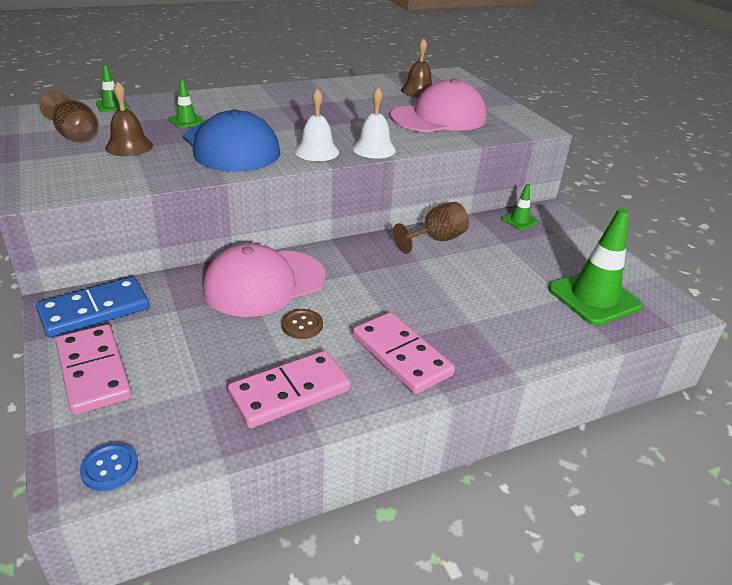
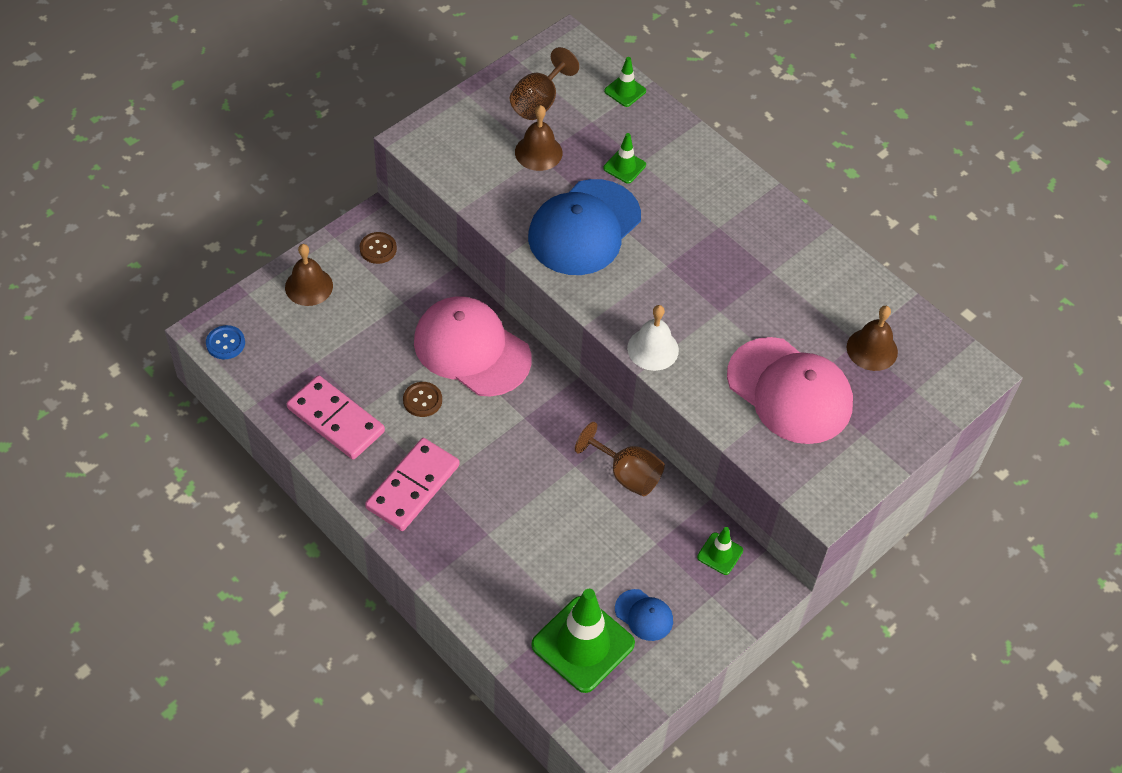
camera: 70 degrees right, 20 degrees up
blue domino [36,277,150,338] -> brown button [359,232,397,264]
pink domino [56,324,132,415] -> brown bell [285,244,333,306]
white bell [295,88,339,161] -> none
none -> blue cap [615,589,673,641]

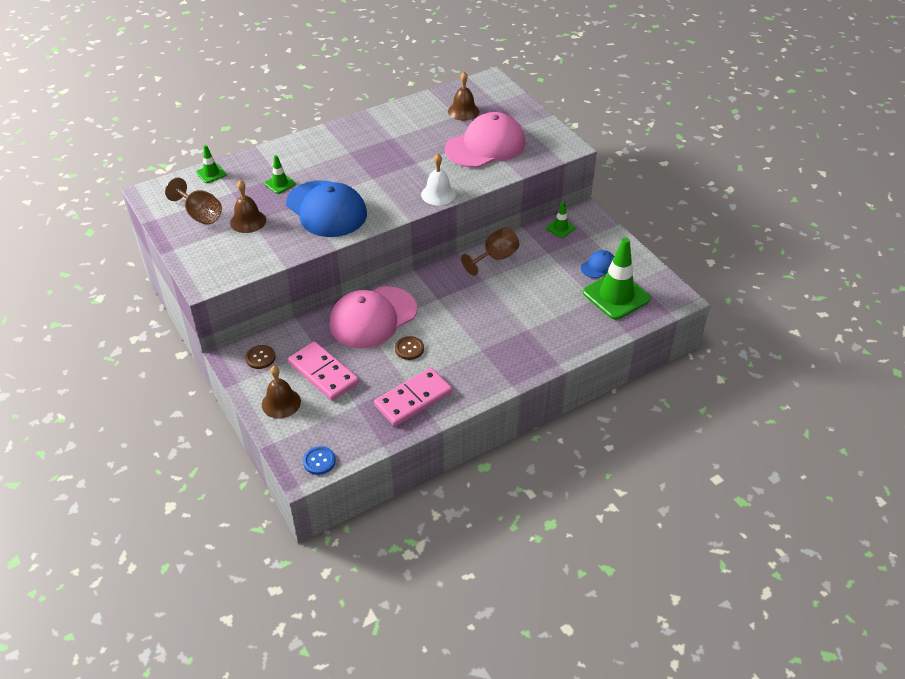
camera: 75 degrees left, 10 degrees down
pink domino [365,438,460,531] -> pink domino moved to [288,342,359,401]

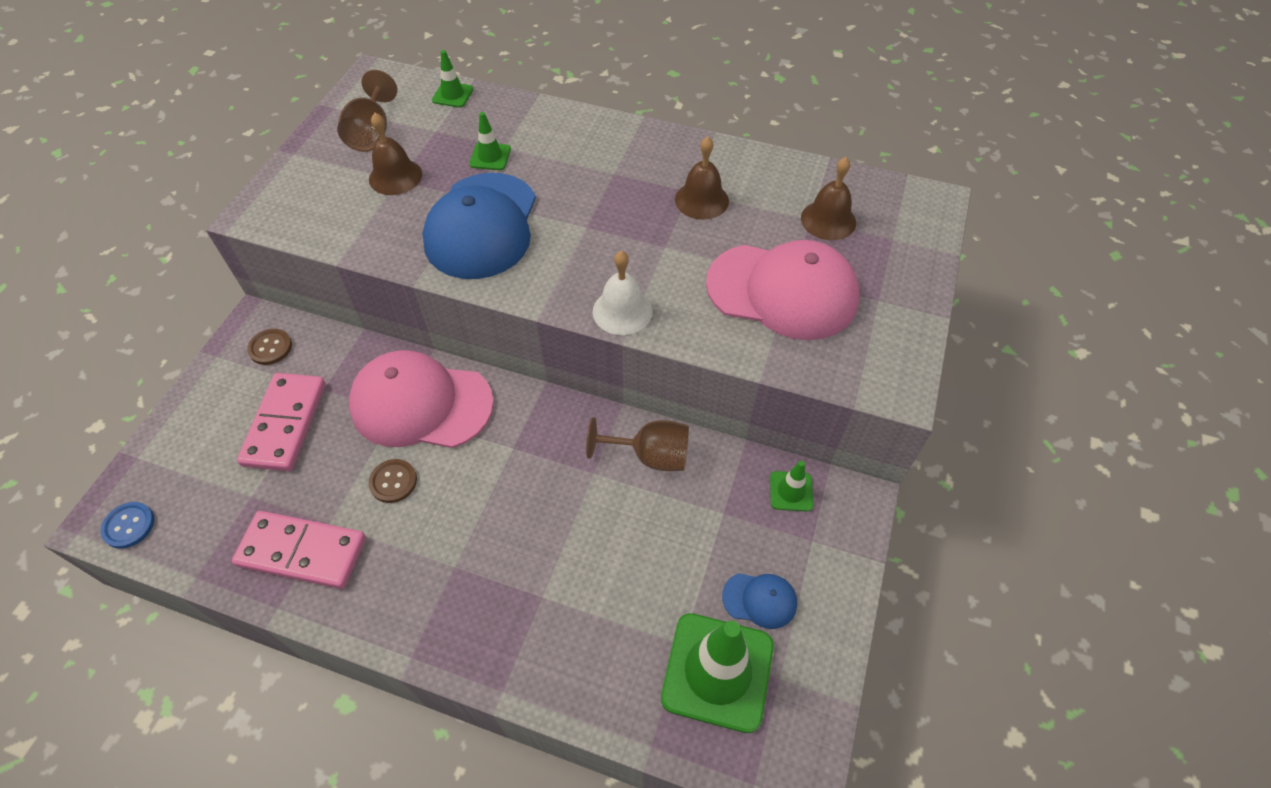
camera: 50 degrees right, 10 degrees up
brown bell [262,366,301,418] -> brown bell moved to [675,137,729,220]

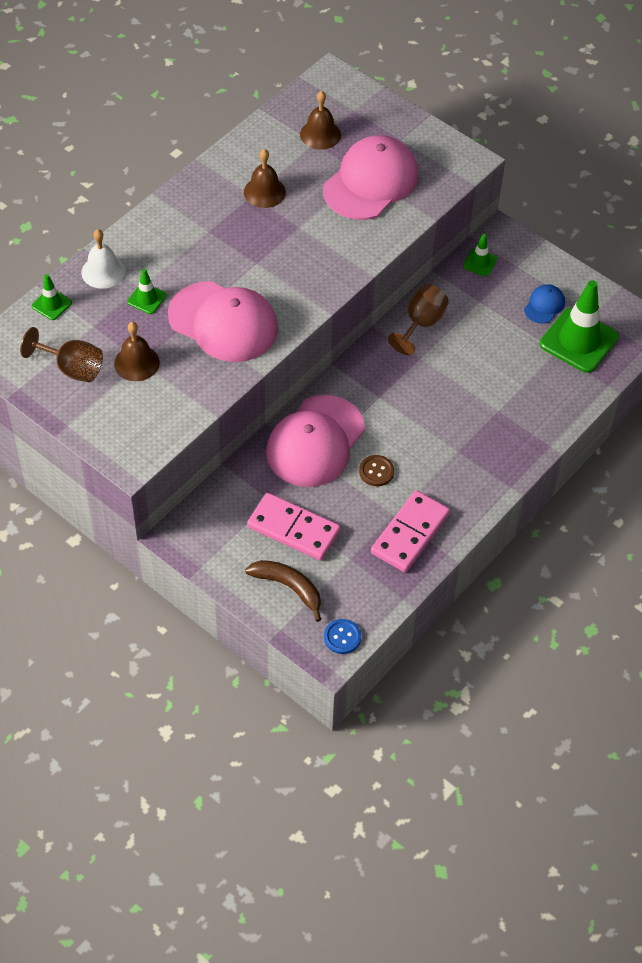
camera: 70 degrees left, 0 degrees up
brown button [247,329,292,365] -> none
blue cap [422,173,536,279] -> pink cap [168,281,278,362]
white bell [593,251,653,335] -> white bell moved to [81,229,125,289]
none -> brown banana [245,560,321,622]

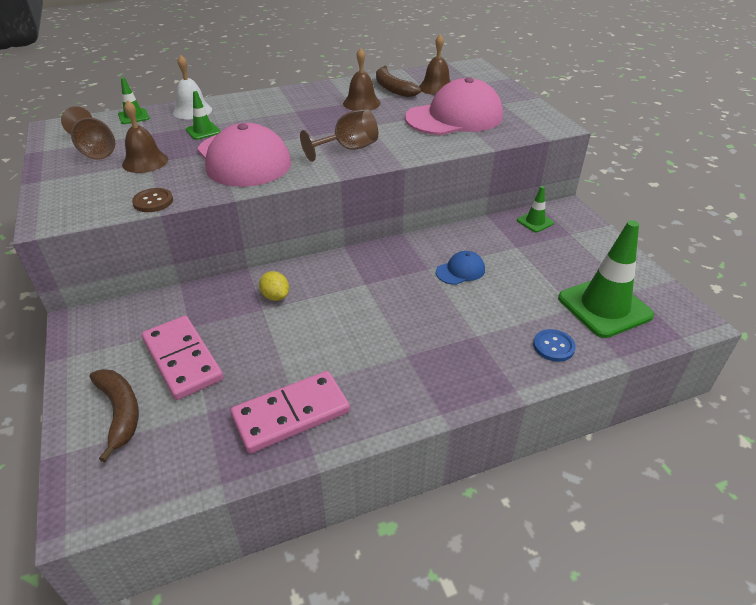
camera: 30 degrees right, 15 degrees down
pink cap [266,395,365,487] -> yellow lemon [259,271,289,301]
blue button [324,619,361,654] -> blue button moved to [533,329,576,362]
brown button [359,455,394,486] -> brown button moved to [132,188,173,212]
brown goblet [388,284,449,355] -> brown goblet moved to [300,109,378,162]
blue cap [524,284,565,324] -> blue cap moved to [436,251,485,285]
none -> brown banana [376,66,421,97]

